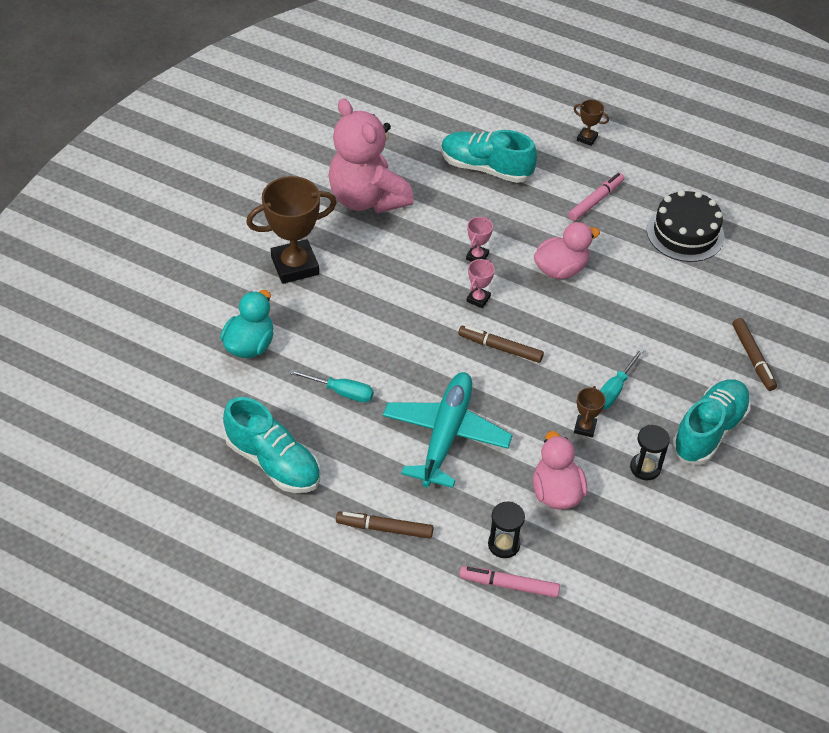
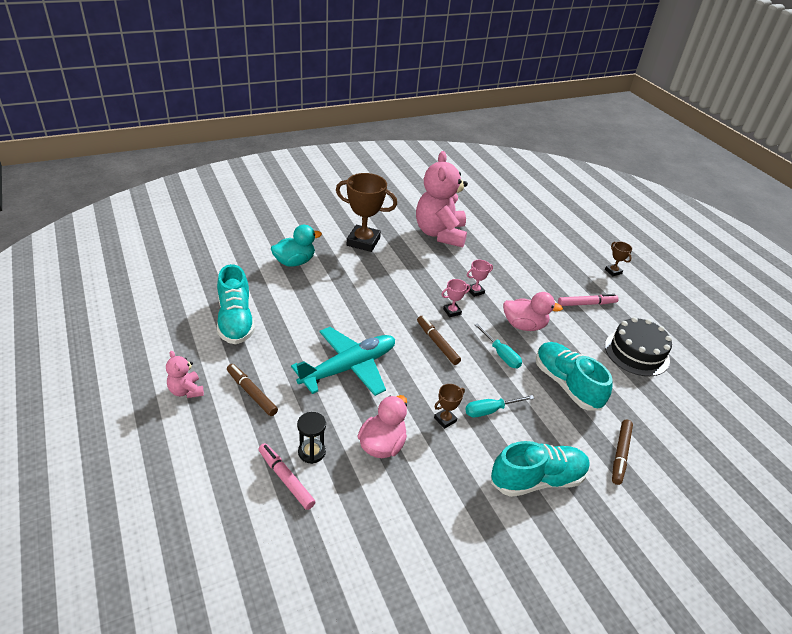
camera: 35 degrees right, 10 degrees down
turquoise screwdriver [289,369,374,403] -> turquoise screwdriver moved to [475,323,522,368]
turquoise shoe [441,130,537,183] -> turquoise shoe moved to [536,342,613,411]
black hourglass [630,425,670,480] -> none
none -> pink teddy bear [166,351,204,398]

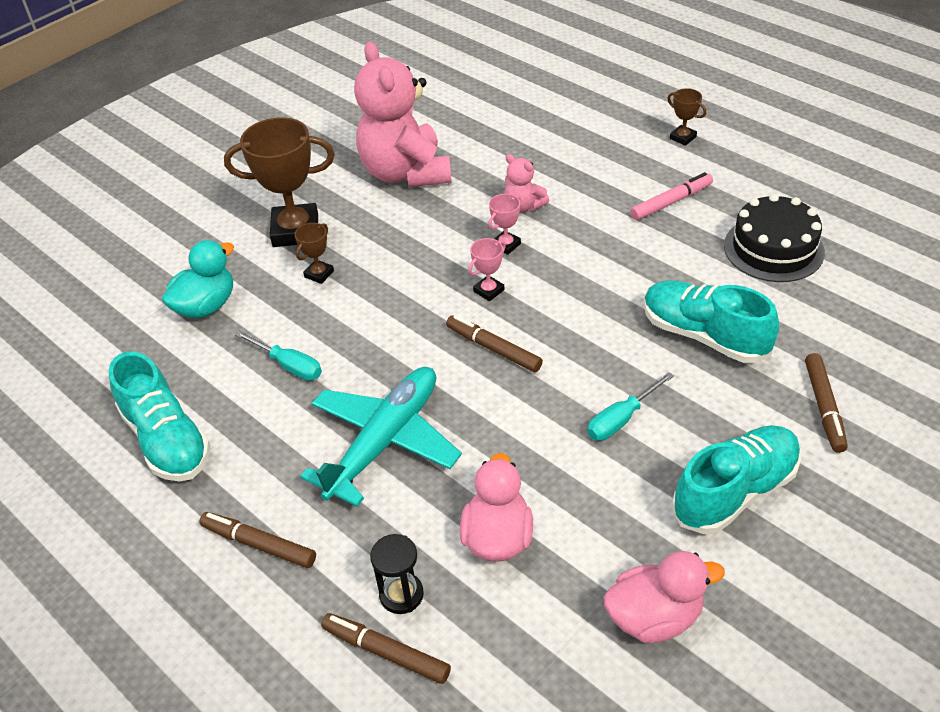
camera: 15 degrees left, 5 degrees up
pink teddy bear [166,351,204,398] -> pink teddy bear moved to [504,154,549,212]
pink marker [258,443,315,510] -> brown marker [321,613,451,684]
brown trophy [434,384,465,429] -> brown trophy moved to [294,223,334,284]
turquoise screwdriver [475,323,522,368] -> turquoise screwdriver moved to [235,331,322,381]
pink duck [503,292,563,331] -> pink duck moved to [604,551,725,643]

